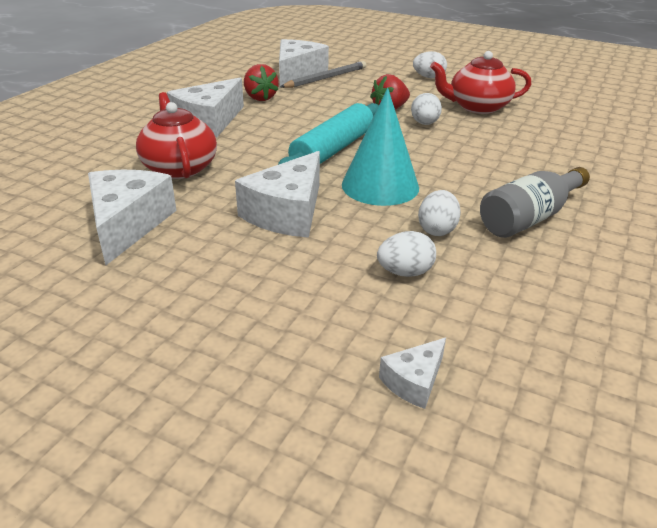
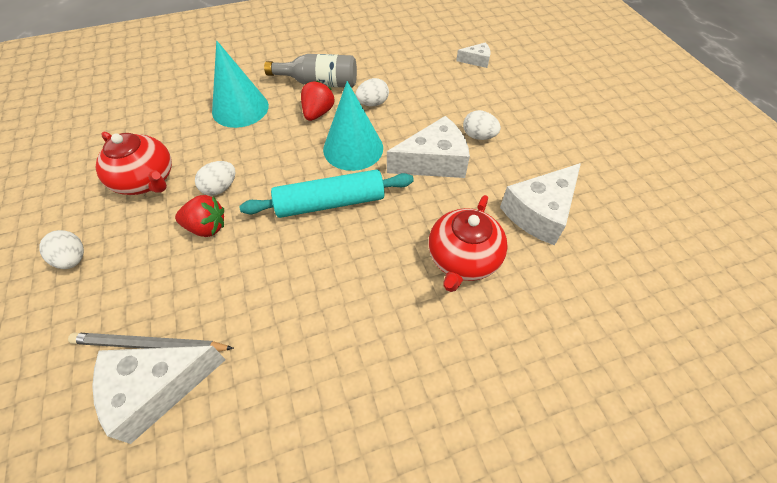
camera: 135 degrees left, 20 degrees up
white cheese [167,78,244,137] -> none
red strawberry [244,64,279,101] -> red strawberry moved to [301,80,334,121]
white egg [377,231,436,277] -> white egg moved to [463,110,501,140]
none -> turquoise cone [212,40,269,128]

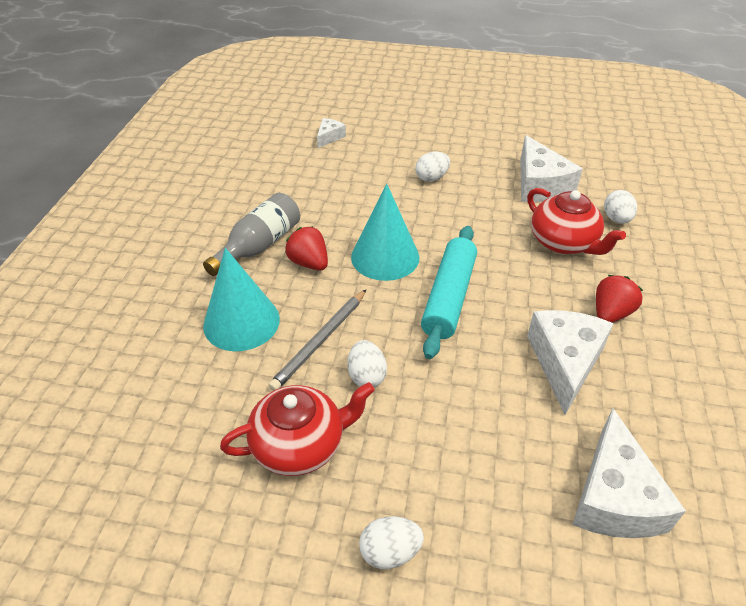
camera: 60 degrees left, 10 degrees down
grey pencil [68,332,234,352] -> grey pencil moved to [268,289,367,391]
red strawberry [175,195,224,237] -> red strawberry moved to [596,275,643,323]
white egg [355,78,389,106] -> white egg moved to [604,190,637,224]
white cheese [387,116,470,178] -> white cheese moved to [527,310,614,415]

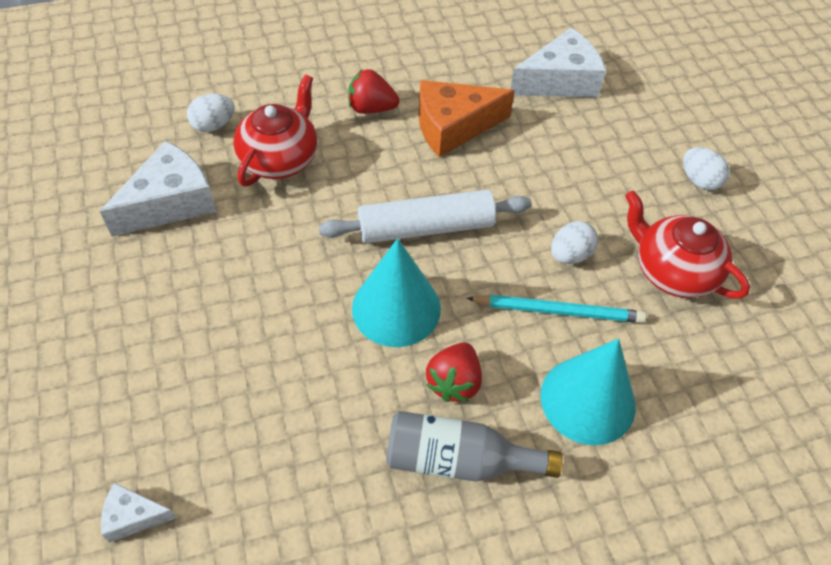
camera: 120 degrees left, 10 degrees up
grey pencil [268,289,367,391] -> turquoise pencil [466,295,646,323]
white egg [415,152,450,182] -> none
turquoise rolling pin [421,226,477,359] -> white rolling pin [319,190,532,243]
white cheese [527,310,614,415] -> orange cheese [419,80,515,157]

